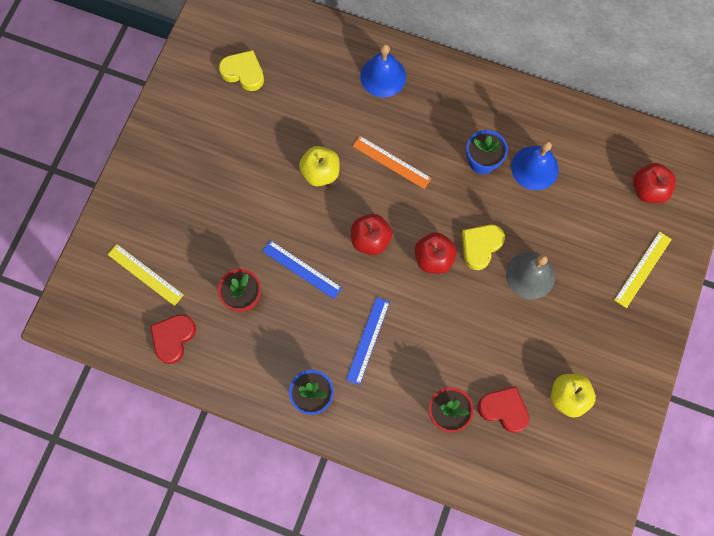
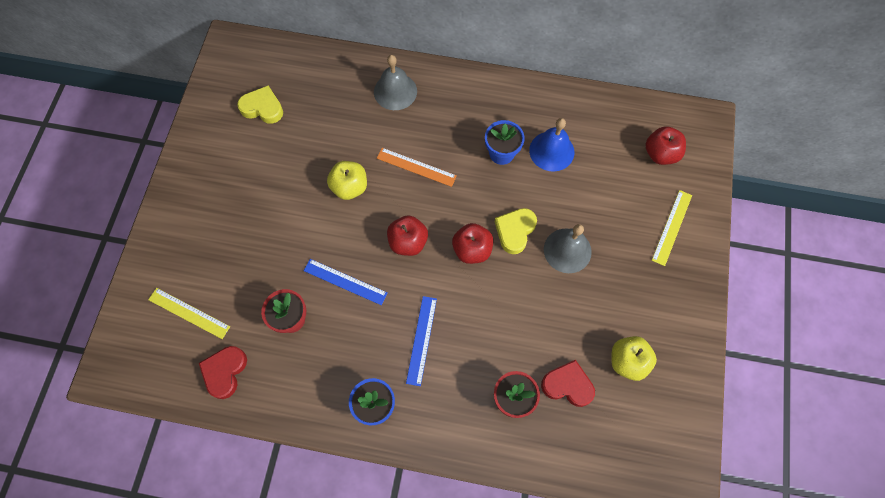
camera: 10 degrees left, 5 degrees down
blue bell [360,44,406,97] -> grey bell [374,55,417,110]

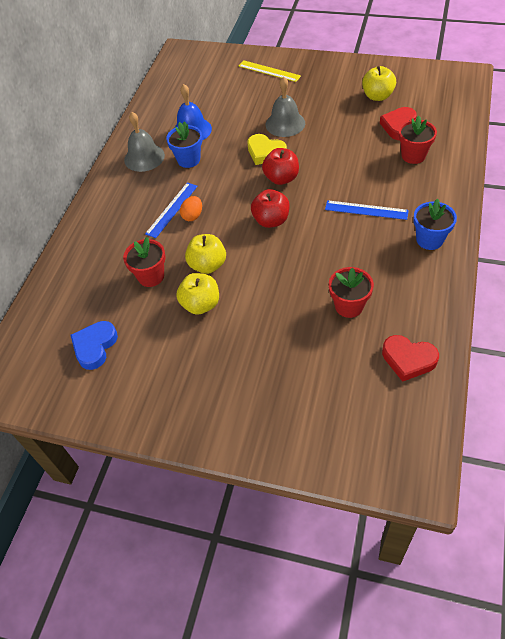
camera: 80 degrees left, 15 degrees down
yellow ruler [148,288,230,339] -> none
yellow heart [237,86,283,124] -> blue heart [71,321,118,370]
blue ruler [304,259,388,305] -> blue ruler moved to [145,182,198,238]
grey bell [374,55,417,110] -> grey bell moved to [124,112,165,172]
orange ruler [377,148,457,187] -> orange egg [180,196,202,221]
red apple [646,126,686,165] -> none
none -> red flower pot [123,237,166,287]
none -> yellow apple [176,273,219,315]

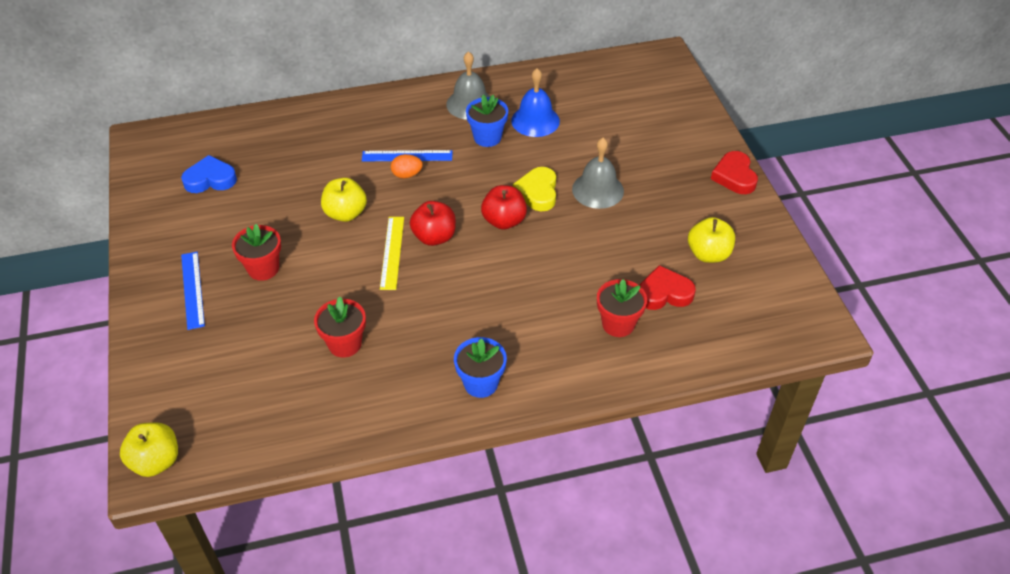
camera: 55 degrees right, 5 degrees down
red flower pot [123,237,166,287] -> red flower pot moved to [232,224,281,281]
yellow apple [176,273,219,315] -> yellow apple moved to [120,422,178,477]
yellow ruler [238,60,301,82] -> yellow ruler moved to [380,217,404,290]
blue ruler [325,200,409,220] -> blue ruler moved to [181,252,205,330]
red heart [382,335,439,382] -> red heart moved to [711,151,758,194]

